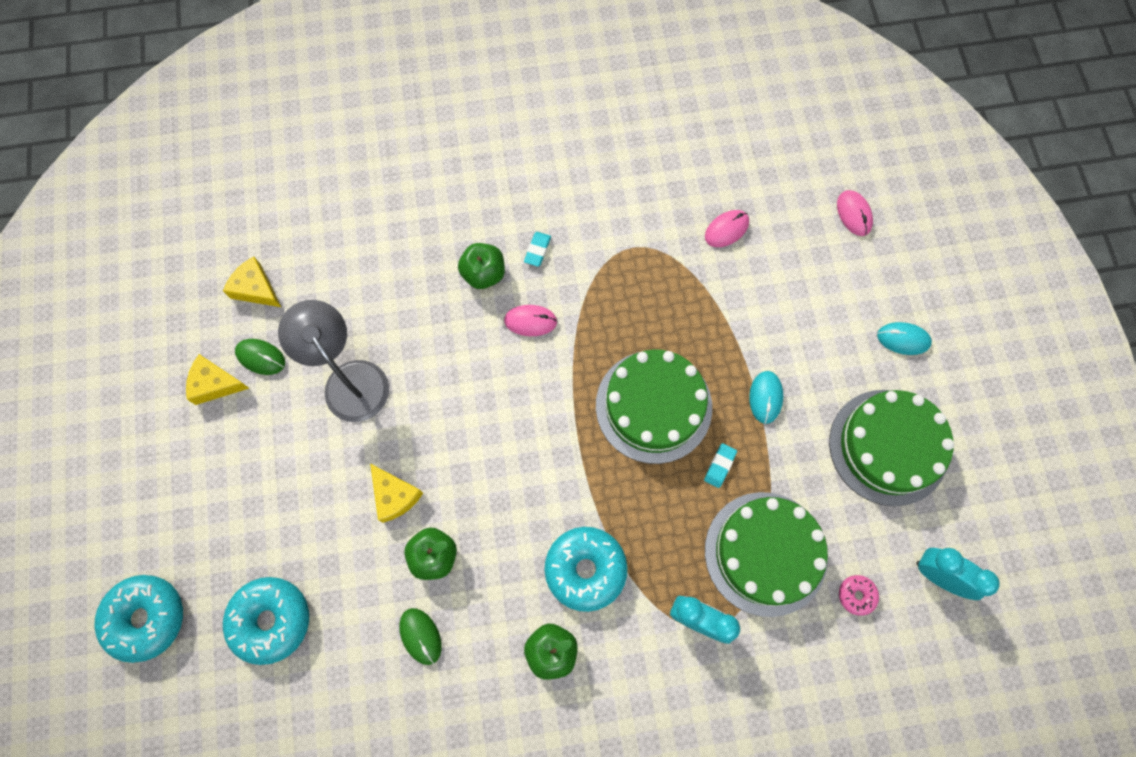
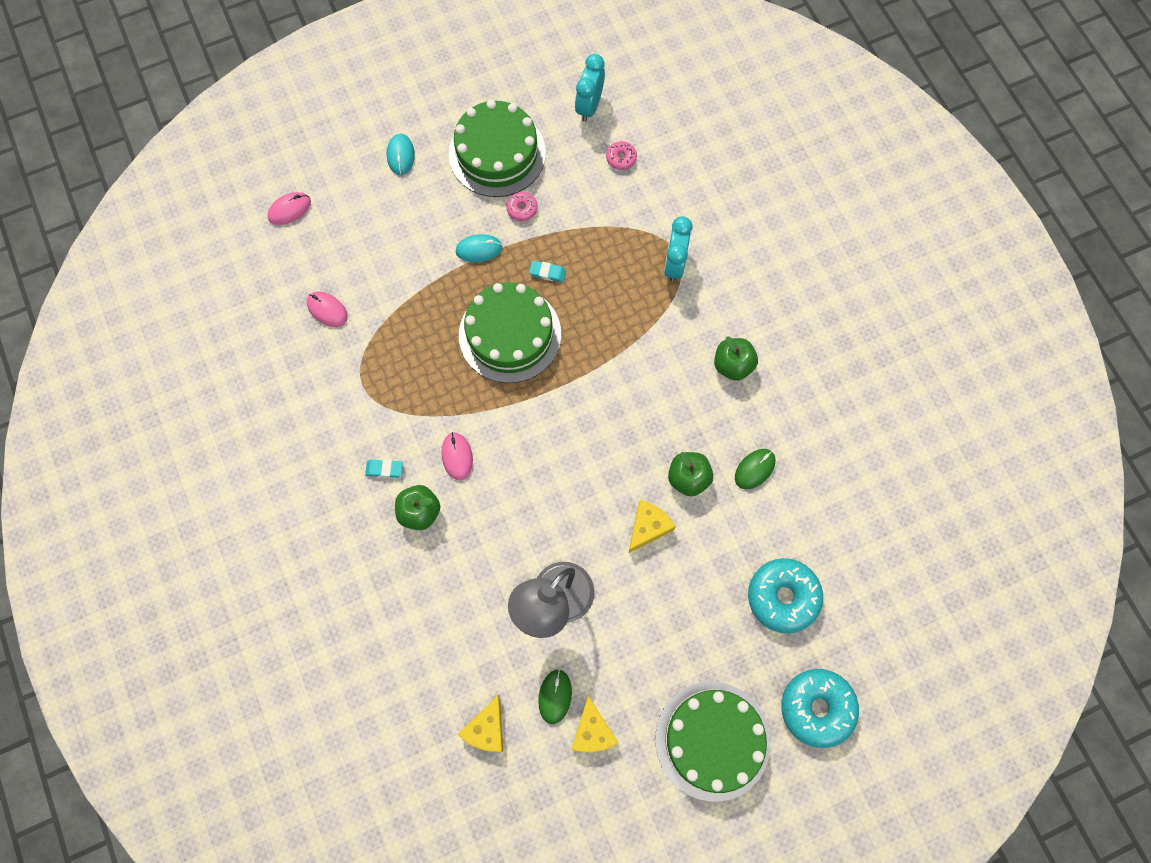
camera: 105 degrees left, 0 degrees up
turquoise donut [545,527,628,612] -> none
green cake [705,492,828,617] -> green cake moved to [655,682,771,802]
none -> pink donut [506,192,538,221]

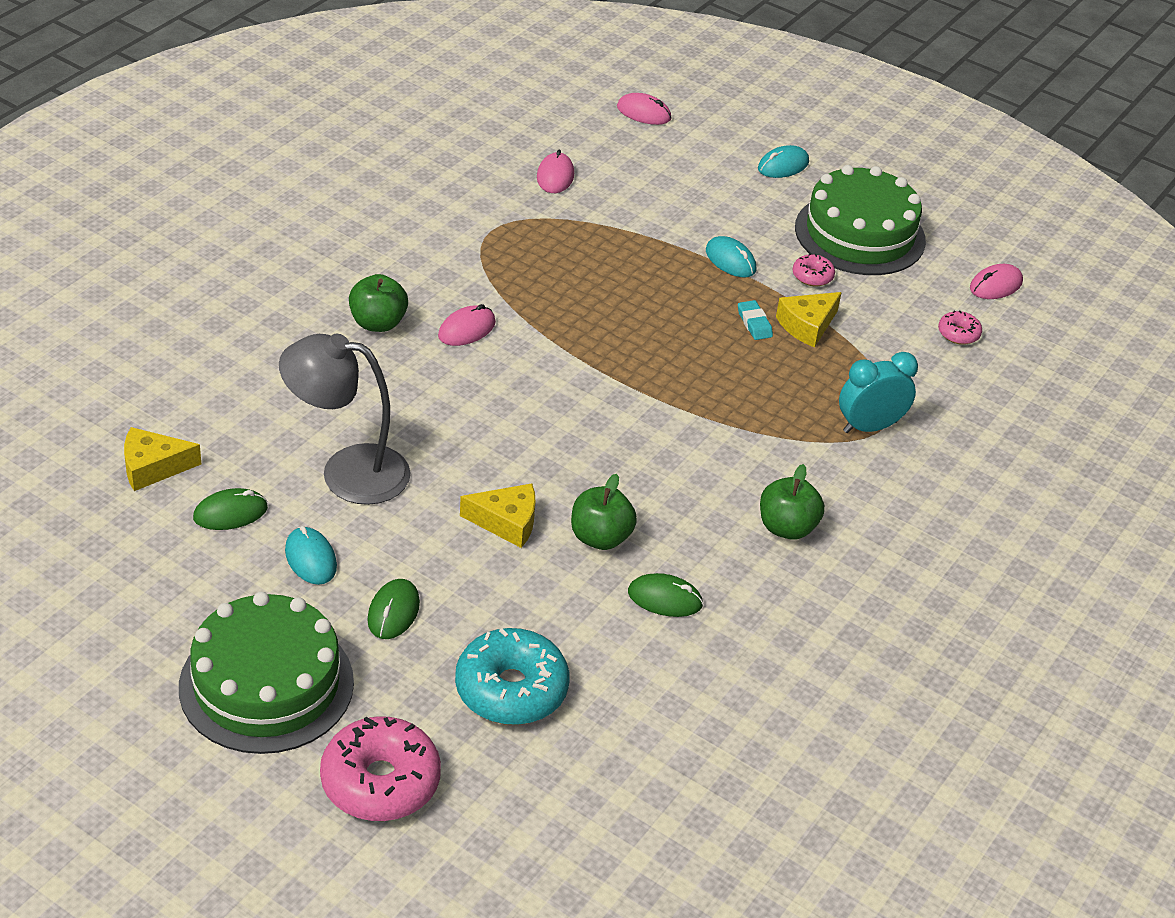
camera: 55 degrees right, 30 degrees down
turquoise eraser [365,460,403,478] -> none
green cake [459,282,561,383] -> none
yellow cheese [571,696,618,752] -> yellow cheese moved to [776,292,842,348]
turquoise clock [575,54,605,122] -> pink mouse [970,264,1023,299]
turquoise donut [781,669,859,748] -> pink donut [320,716,441,821]
none -> turquoise mouse [285,526,337,585]
none -> green mouse [367,579,420,639]

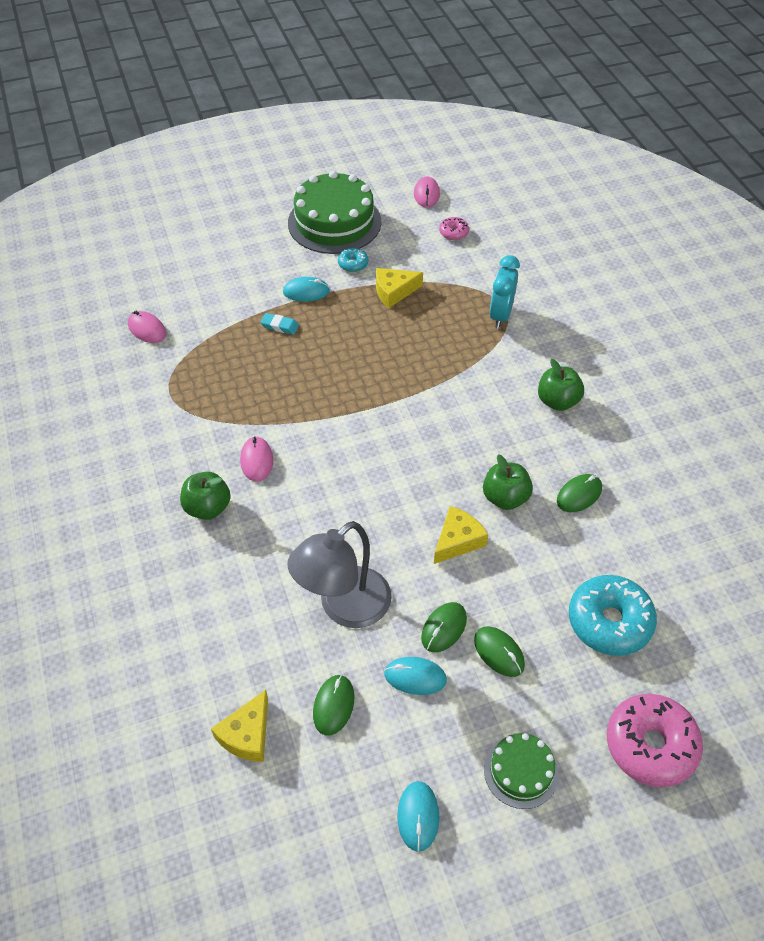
camera: 50 degrees left, 10 degrees up
green cake [179,592,354,754] -> green cake [484,733,559,809], size x0.52
pink mouse [617,93,671,125] -> none
turquoise eraser [738,300,773,340] -> turquoise eraser moved to [260,313,299,335]
turquoise mouse [758,145,809,178] -> turquoise mouse moved to [397,781,439,852]
yellow cheese [776,292,842,348] -> yellow cheese turned 75 degrees clockwise [376,268,423,308]
pink donut [792,253,835,287] -> turquoise donut [338,248,368,272]
none -> green mouse [421,602,467,652]

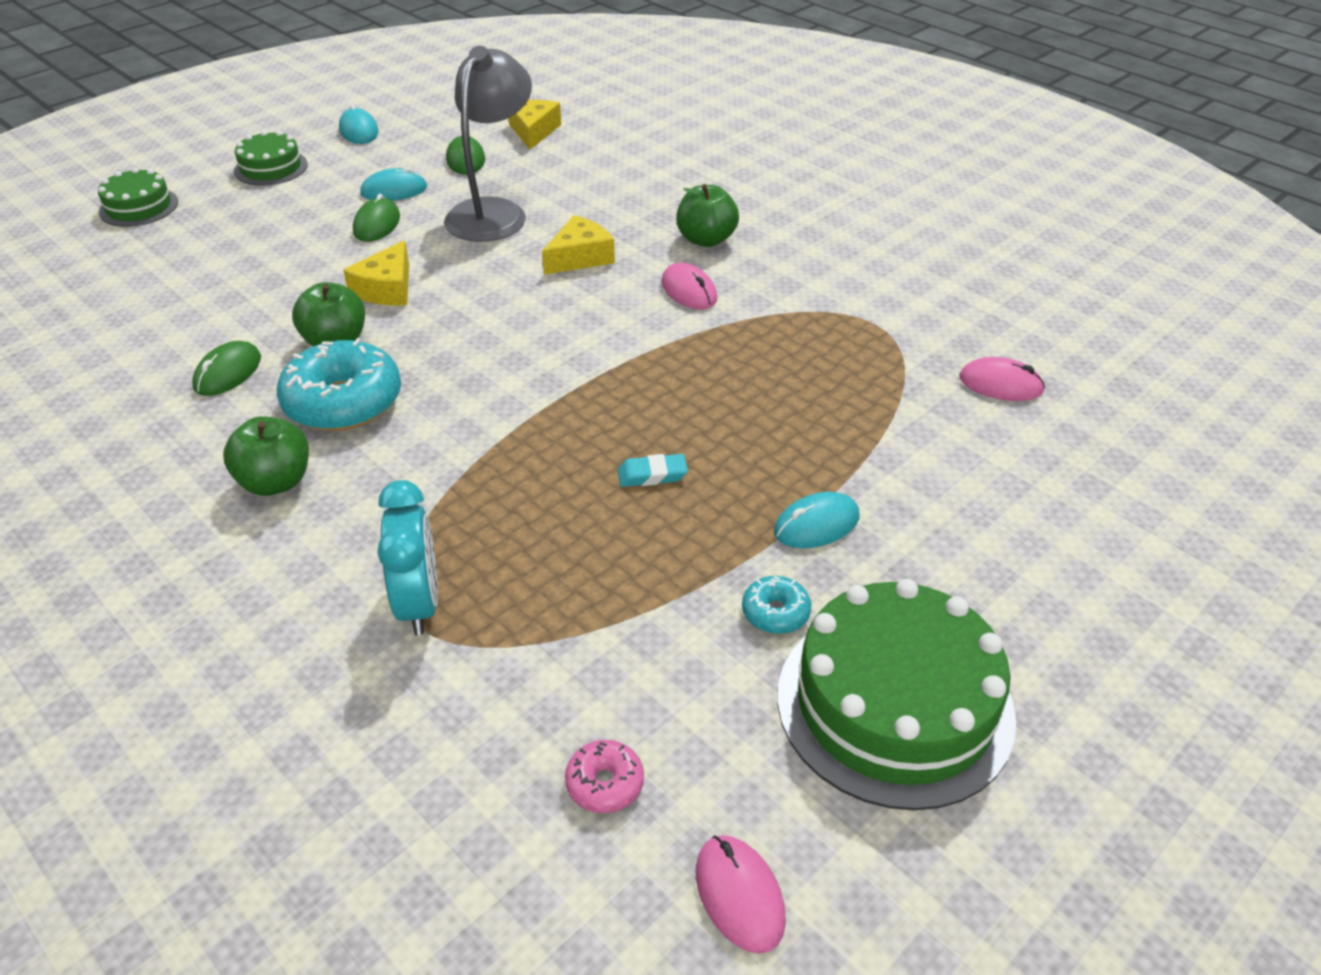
camera: 155 degrees right, 10 degrees down
turquoise eraser [260,313,299,335] -> turquoise eraser moved to [618,454,688,487]
yellow cheese [376,268,423,308] -> yellow cheese moved to [542,215,615,275]
green mouse [474,626,525,677] -> none
turquoise donut [569,575,657,656] -> turquoise donut moved to [277,338,401,431]
pink donut [607,694,703,787] -> green cake [98,168,178,227]

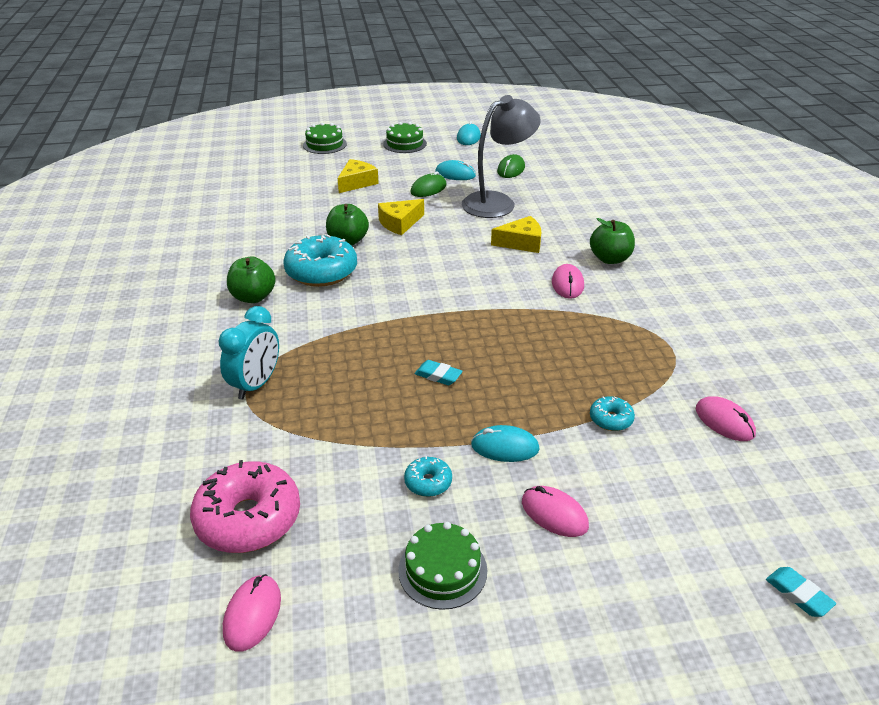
camera: 35 degrees right, 5 degrees down
green mouse [192,341,261,396] -> none
yellow cheese [509,100,561,150] -> yellow cheese moved to [338,159,379,193]
pink donut [565,740,644,813] -> pink donut [190,460,300,553], size x2.11
green cake [777,579,1016,810] -> green cake [398,522,487,610], size x0.52
none -> pink mouse [522,486,589,537]
none -> turquoise donut [590,396,635,431]
none -> turquoise eraser [766,567,836,617]

